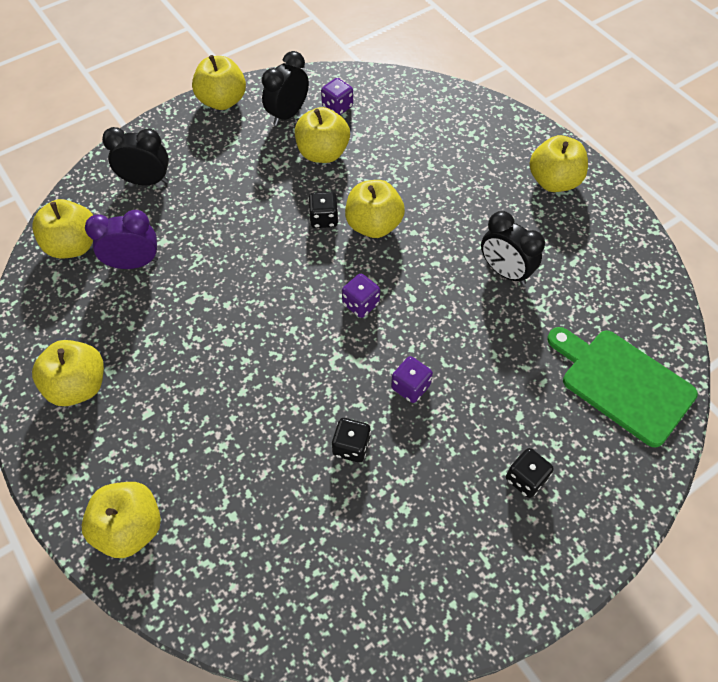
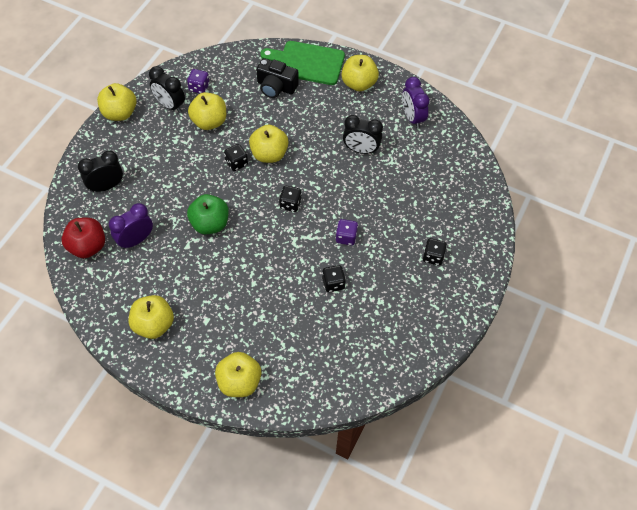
camera: 30 degrees left, 0 degrees up
yellow apple [32,199,93,259] -> red apple [61,217,105,258]
black clock [262,51,309,126] -> black clock turned 60 degrees counterclockwise [149,66,185,113]
purple dice [342,274,380,318] -> black dice [279,185,302,212]
green cutting board [547,327,698,448] -> green cutting board moved to [260,41,345,85]
none -> green apple [187,194,229,234]
none -> black camera [256,58,299,98]
none -> purple clock [402,77,430,129]

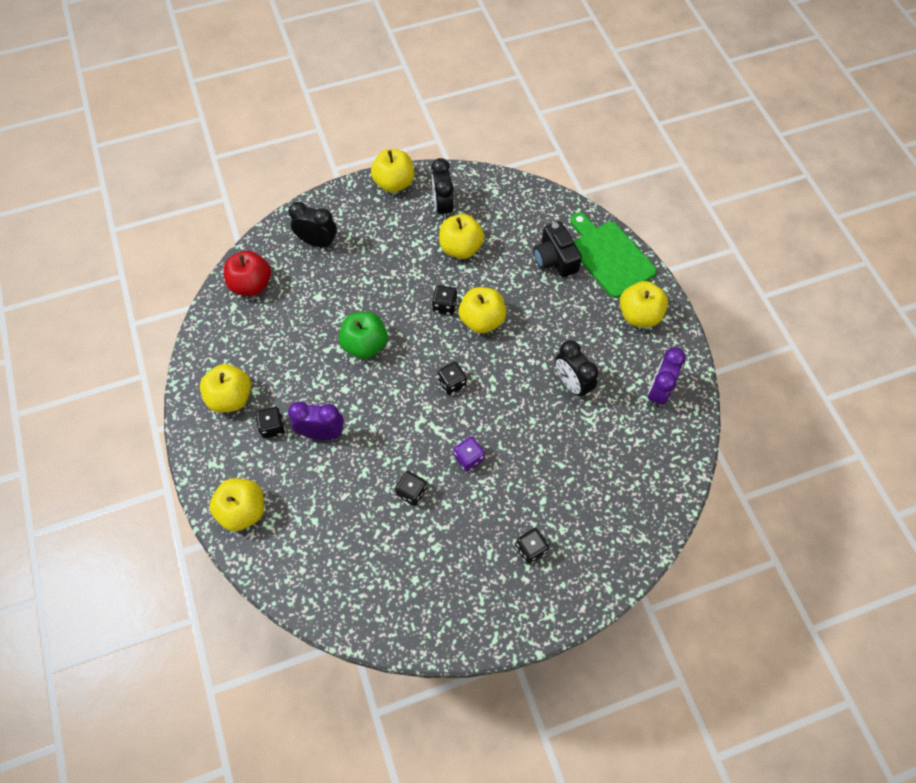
camera: 45 degrees right, 5 degrees up
purple clock [109,203,153,249] -> purple clock moved to [288,401,344,440]
purple dice [187,69,209,93] -> none
none -> black dice [255,407,285,438]

